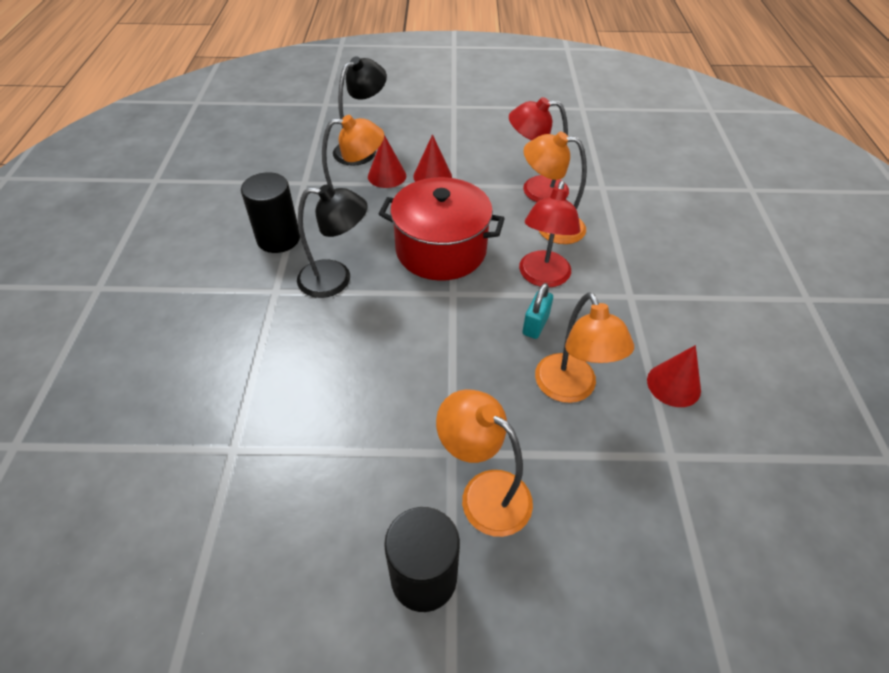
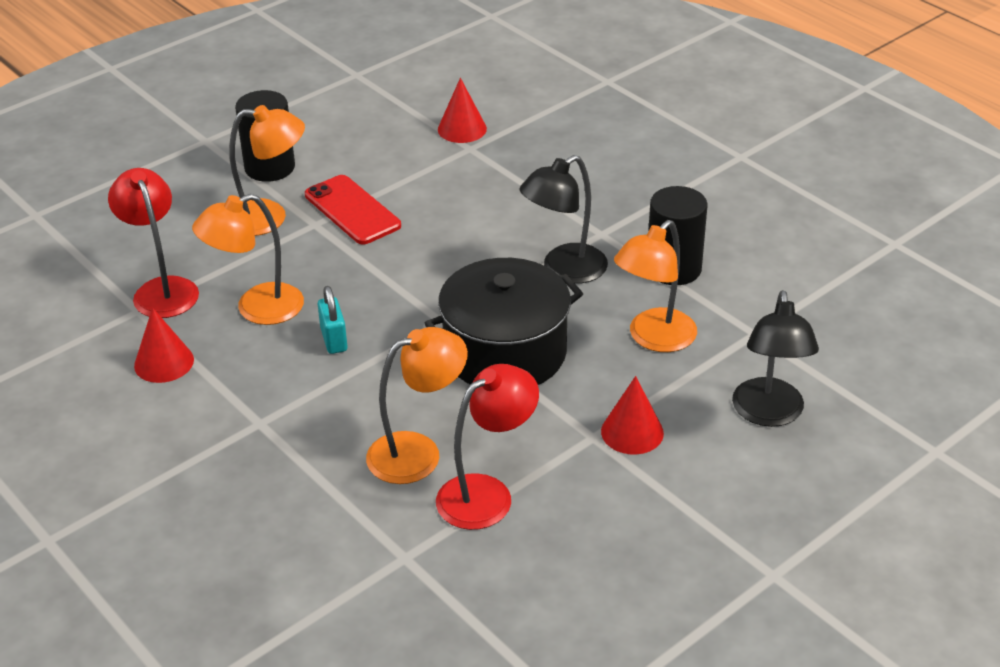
camera: 140 degrees right, 10 degrees down
red cone [368,135,406,188] -> red cone moved to [438,78,487,143]
red pot [379,177,505,281] -> black pot [424,258,583,385]
red lamp [519,181,580,287] -> red lamp moved to [108,168,199,318]
orange lamp [535,292,634,403] -> orange lamp turned 60 degrees counterclockwise [192,194,304,325]
none -> red phone [305,175,401,245]

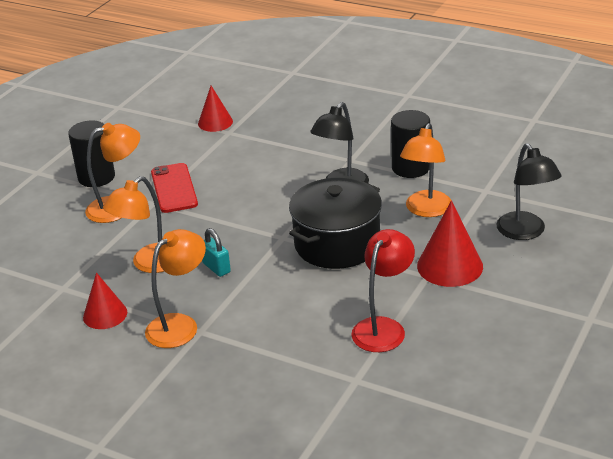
camera: 20 degrees left, 5 degrees down
red lamp [108,168,199,318] -> none
red phone [305,175,401,245] -> red phone turned 45 degrees clockwise [151,163,198,213]
orange lamp [366,327,468,484] -> orange lamp moved to [145,229,206,348]
red cone [601,376,664,455] -> red cone [417,200,483,287], size x1.53

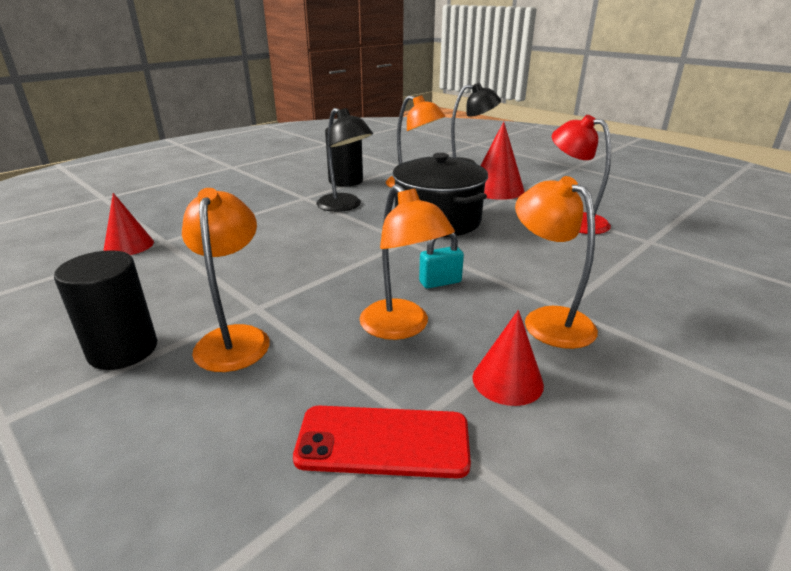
camera: 75 degrees left, 5 degrees down
red phone [151,163,198,213] -> red phone moved to [293,406,471,479]

